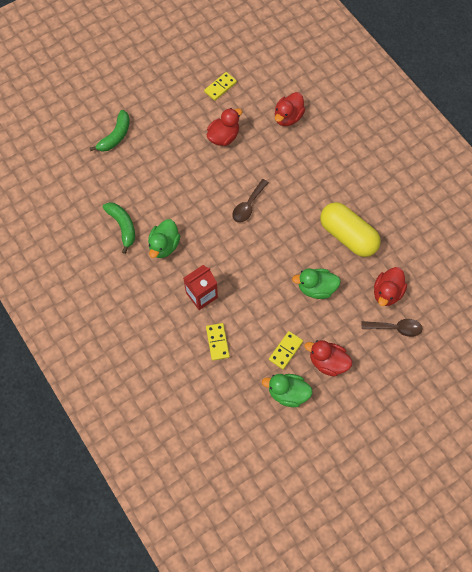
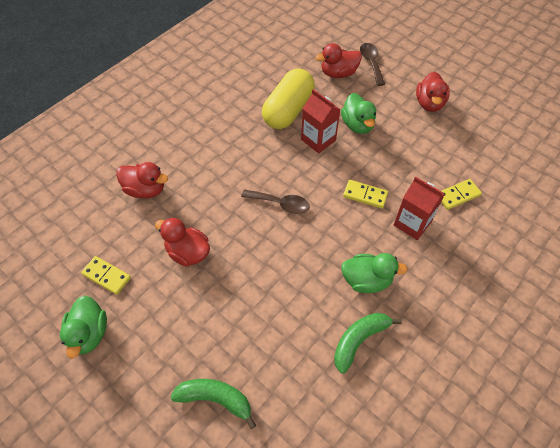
camera: 105 degrees left, 10 degrees down
green duck [262,374,313,407] -> green duck moved to [60,295,107,359]
yellow domino [269,331,303,369] -> yellow domino moved to [343,180,388,208]
red duck [374,267,407,306] -> red duck turned 150 degrees clockwise [316,43,362,78]
none -> red carton [301,89,341,153]

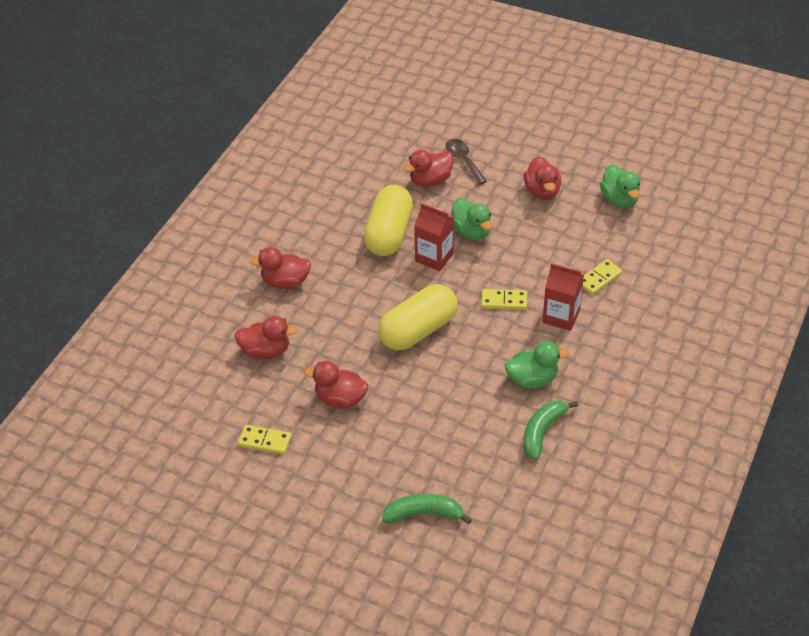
camera: 15 degrees left, 10 degrees down
green duck [60,295,107,359] -> green duck moved to [600,165,640,208]
brown spoon [241,189,310,214] -> yellow capsule [378,284,458,350]
none -> red duck [249,247,311,289]

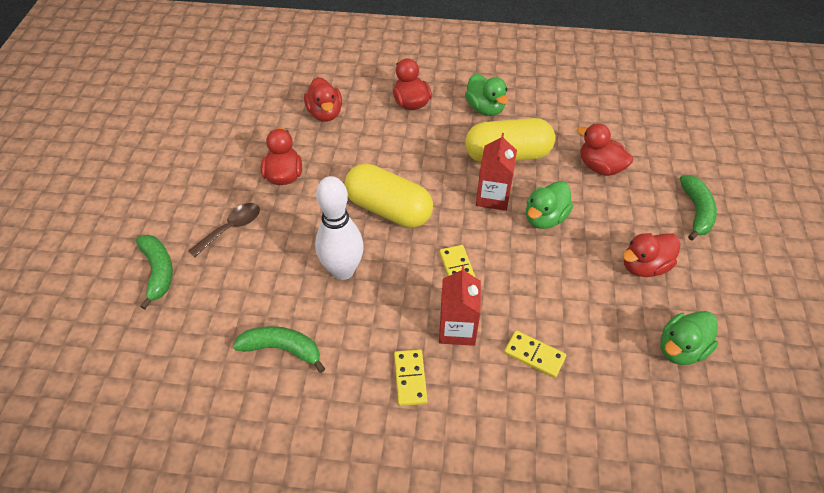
camera: 70 degrees right, 5 degrees up
yellow domino [238,425,292,455] -> yellow domino moved to [394,349,428,406]
brown spoon [445,139,487,185] -> brown spoon moved to [188,203,260,257]
green duck [505,341,569,389] -> green duck moved to [465,74,509,116]
none -> white bowling pin [315,176,364,280]
none -> green banana [680,175,717,241]

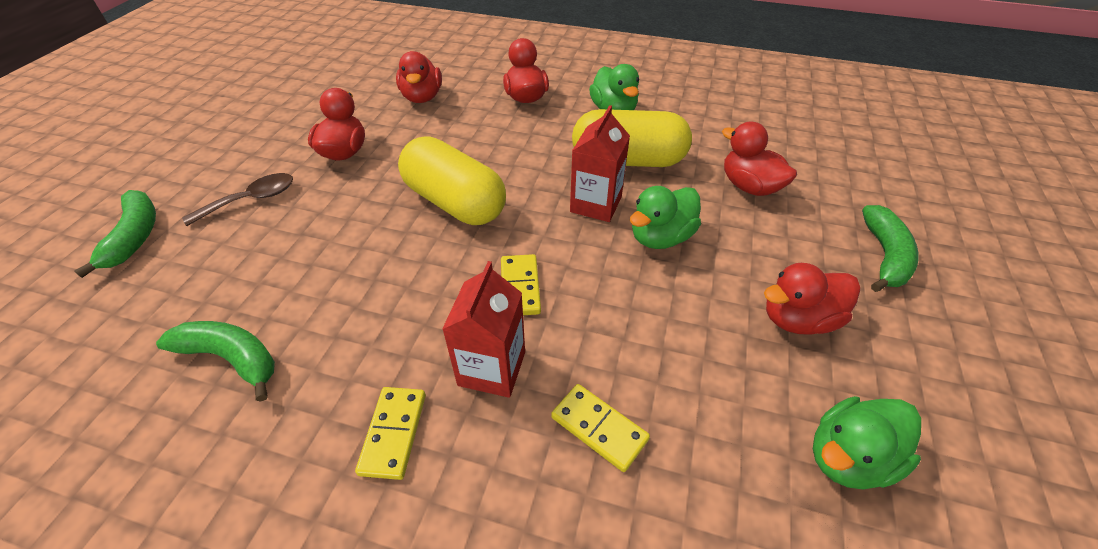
camera: 10 degrees right, 5 degrees down
white bowling pin [315,176,364,280] -> none

